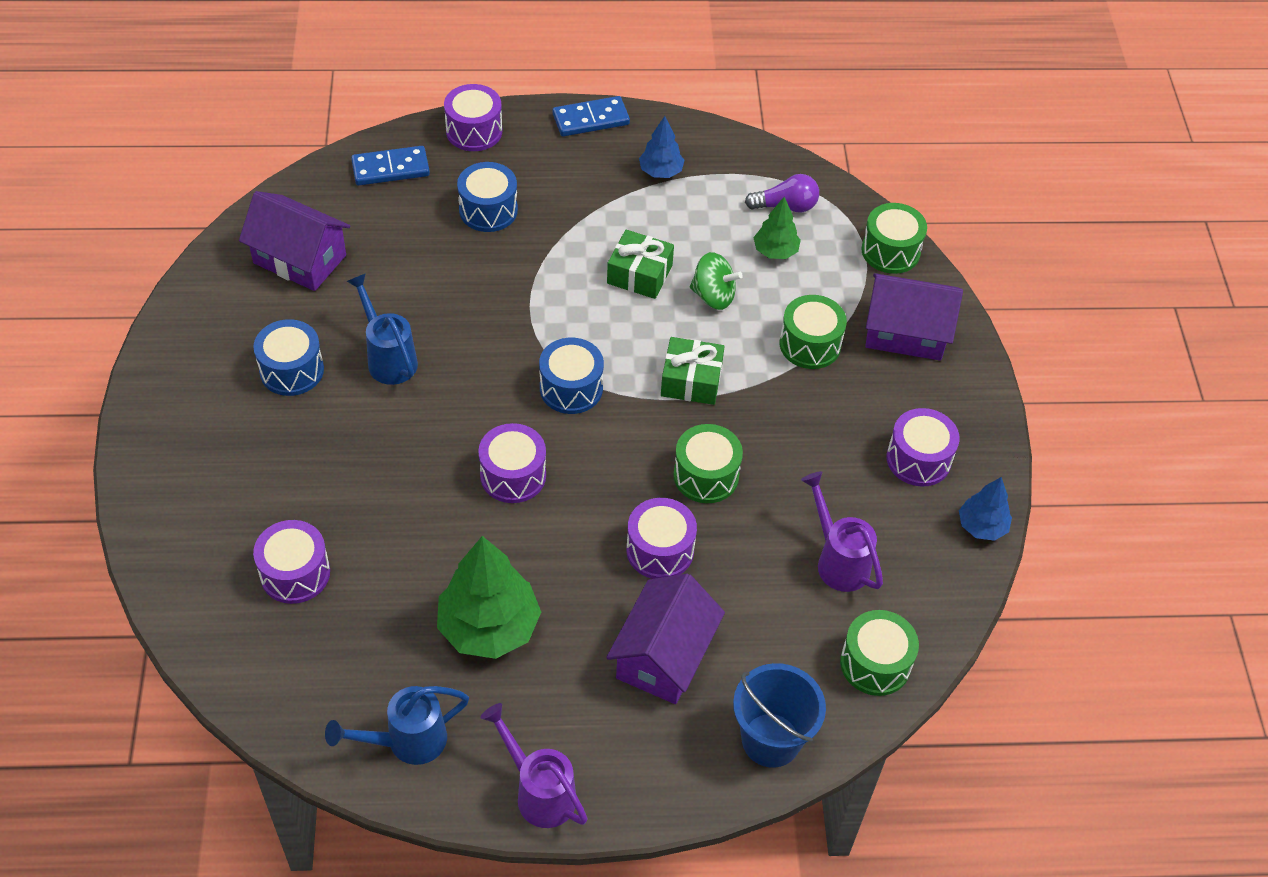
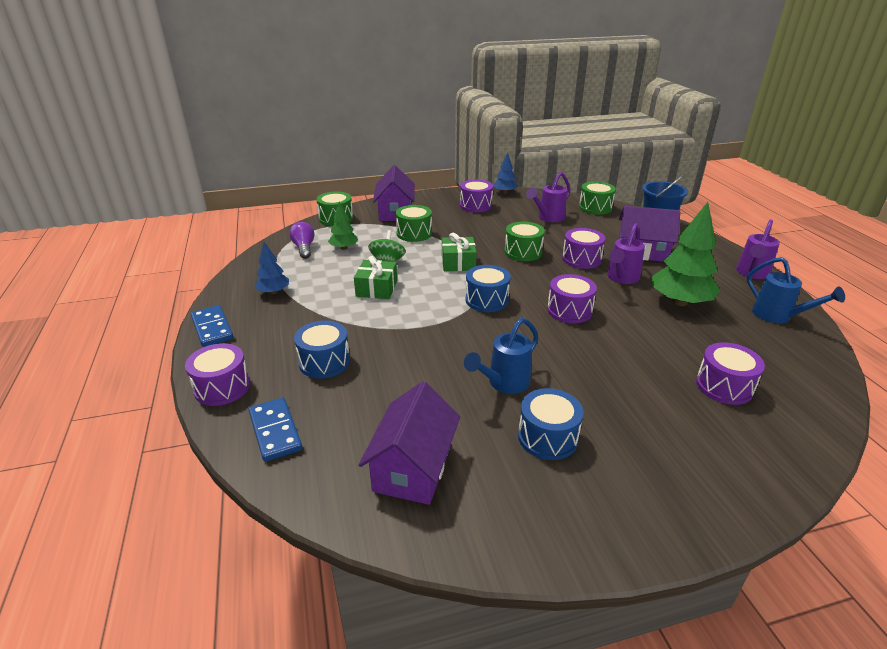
camera: 100 degrees left, 20 degrees down
none -> purple watering can [607,223,645,284]

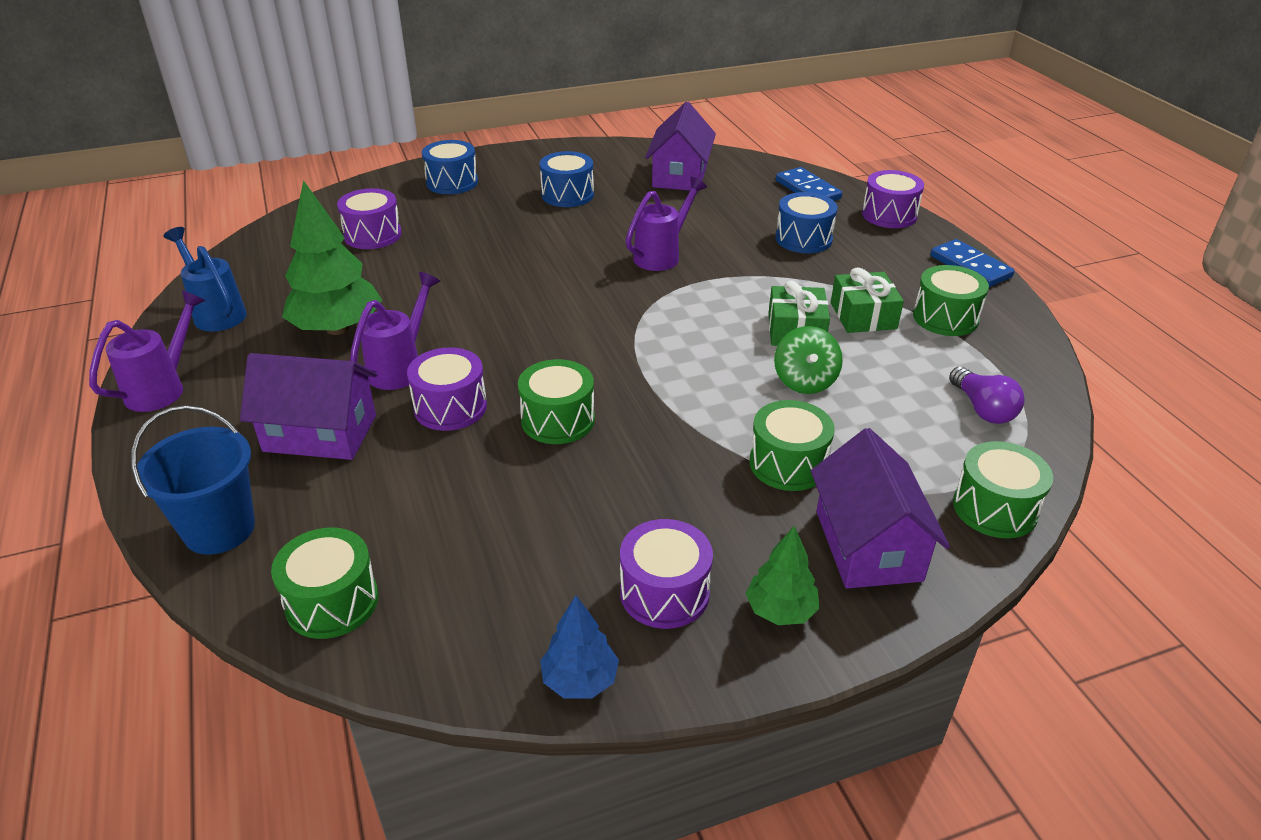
camera: 175 degrees right, 5 degrees up
blue tree [255,242,289,294] -> green drum [913,265,989,336]
green tree [328,202,358,250] -> green tree moved to [746,526,820,625]
green gift [442,233,477,271] -> green gift moved to [831,267,904,333]
blue watering can [464,318,538,394] -> none
blue drum [465,265,511,312] -> blue drum moved to [422,140,478,194]
purple watering can [526,172,571,222] -> purple watering can moved to [626,177,707,271]
purple drum [547,274,597,323] -> none

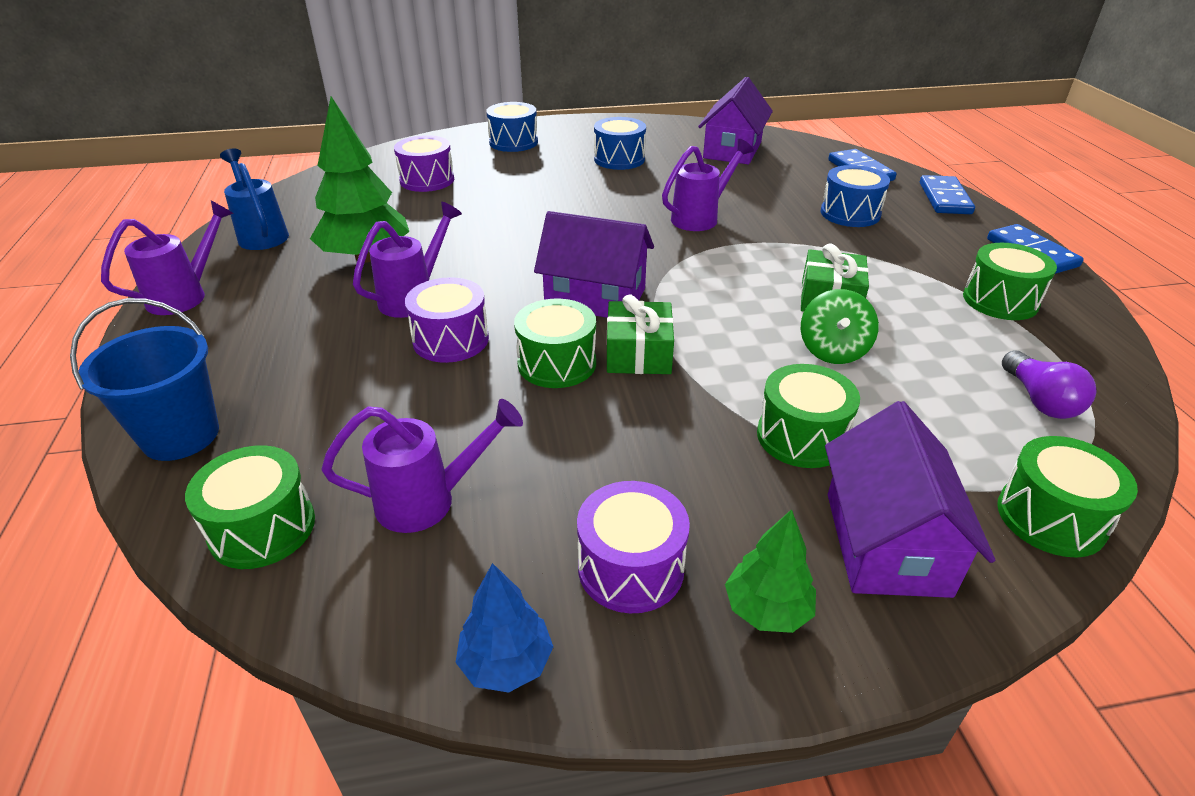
camera: 10 degrees right, 0 degrees up
purple house [240,353,377,460] -> purple house moved to [534,211,654,318]
green gift [831,267,904,333] -> green gift moved to [607,294,674,374]
purple drum [862,170,924,228] -> blue domino [920,175,975,214]
none -> purple watering can [321,399,523,533]

